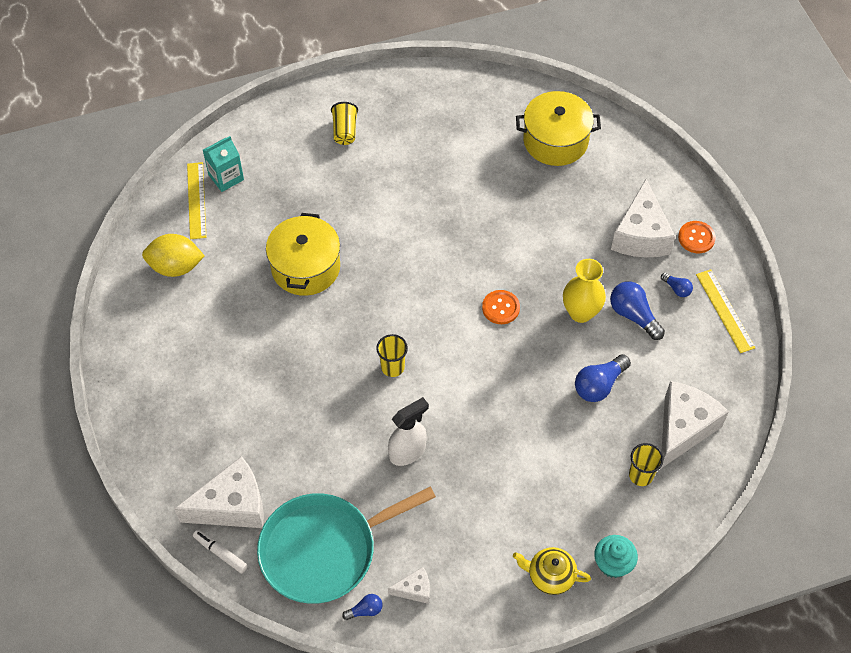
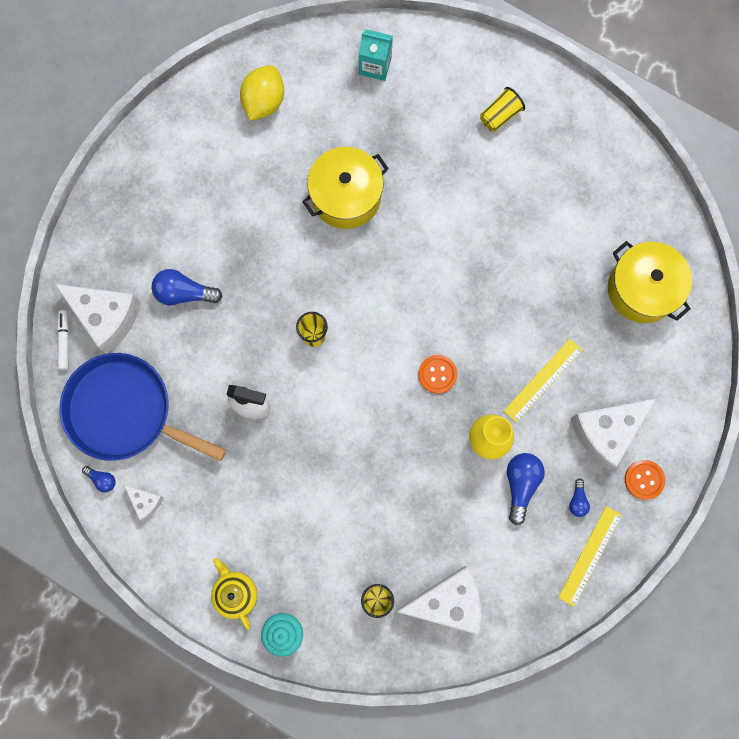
camera: 50 degrees right, 20 degrees up
yellow lemon [142,234,205,277] -> yellow lemon turned 60 degrees clockwise [240,65,284,121]
yellow ruler [187,162,206,239] -> yellow ruler moved to [504,339,582,423]
turquoise pan [257,487,436,604] -> blue pan [59,353,226,461]
blue light bulb [575,354,631,402] -> blue light bulb moved to [152,269,222,305]

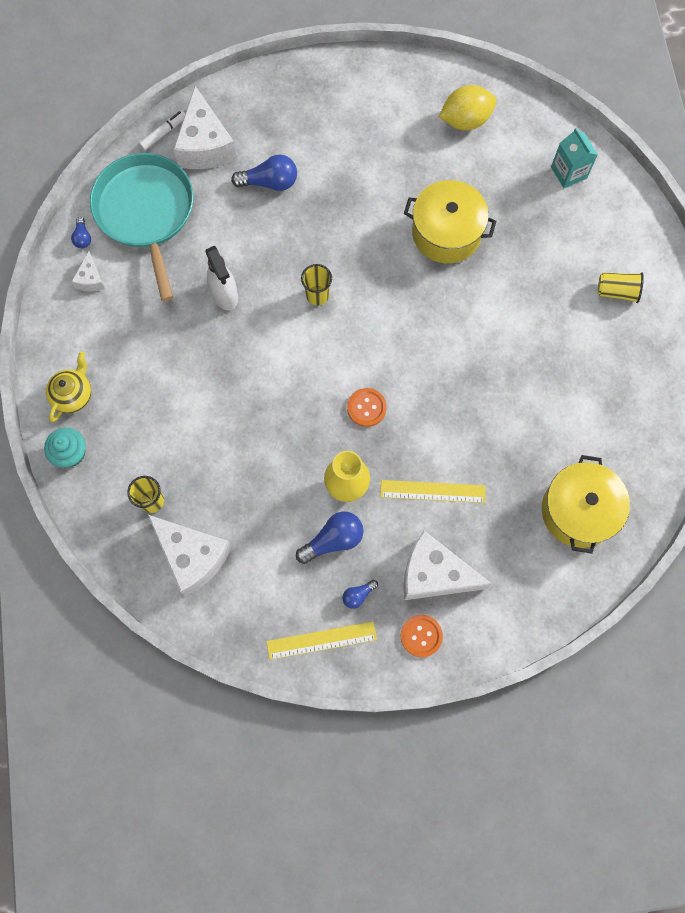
camera: 50 degrees right, 5 degrees down
blue pan [59,353,226,461] -> turquoise pan [90,153,193,301]
blue light bulb [152,269,222,305] -> blue light bulb turned 120 degrees clockwise [231,155,297,191]

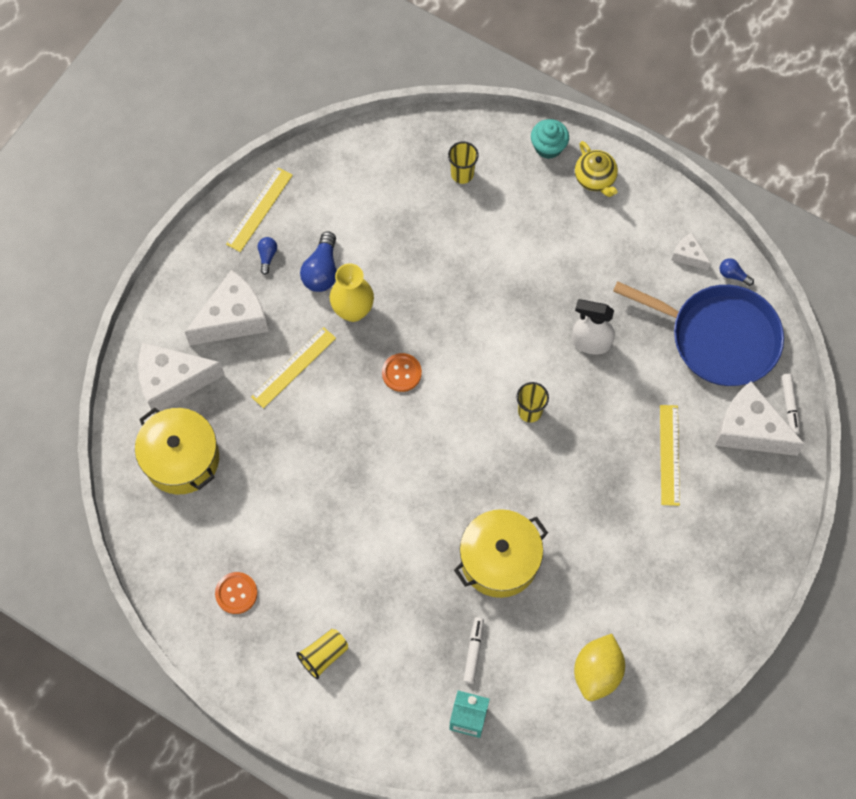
camera: 130 degrees right, 5 degrees down
turquoise pan [90,153,193,301] -> blue pan [613,281,784,386]
white cheese [148,515,232,596] -> white cheese moved to [138,342,225,414]
blue light bulb [231,155,297,191] -> yellow ruler [660,405,680,506]
orange button [401,615,443,657] -> orange button moved to [215,572,257,614]
none -> white marker [463,617,484,684]

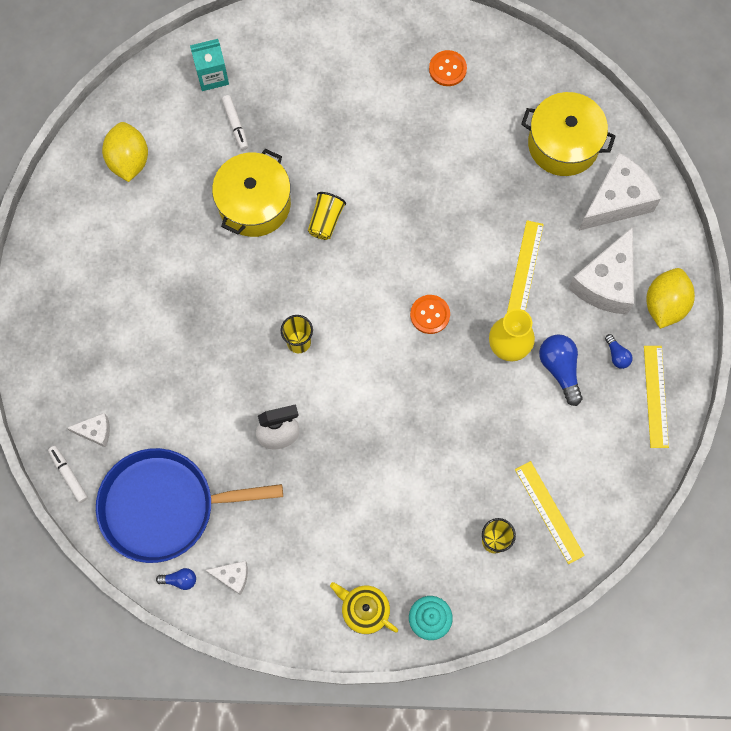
camera: 150 degrees right, 5 degrees up
yellow cup [296,629,348,679] -> yellow cup moved to [308,192,346,240]
yellow ruler [660,405,680,506] -> yellow ruler moved to [515,461,585,564]
white cheese [715,381,805,456] -> white cheese [67,413,110,447], size x0.48
none -> yellow lemon [646,268,695,329]

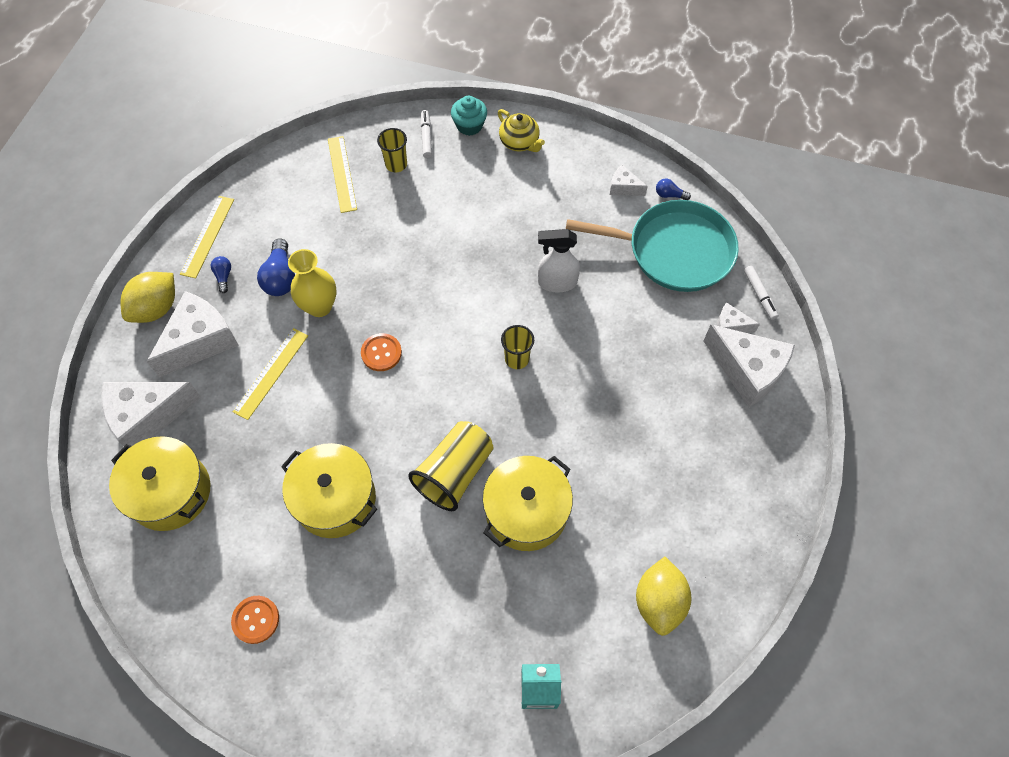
camera: 165 degrees left, 10 degrees down
blue pan [96,448,283,563] -> turquoise pan [566,200,739,292]
white marker [221,95,248,150] -> white marker moved to [421,110,432,158]
yellow cup [308,192,346,240] -> yellow cup [408,421,494,511], size x1.69
none -> yellow pot [281,443,377,538]
none -> white cheese [704,324,795,407]

